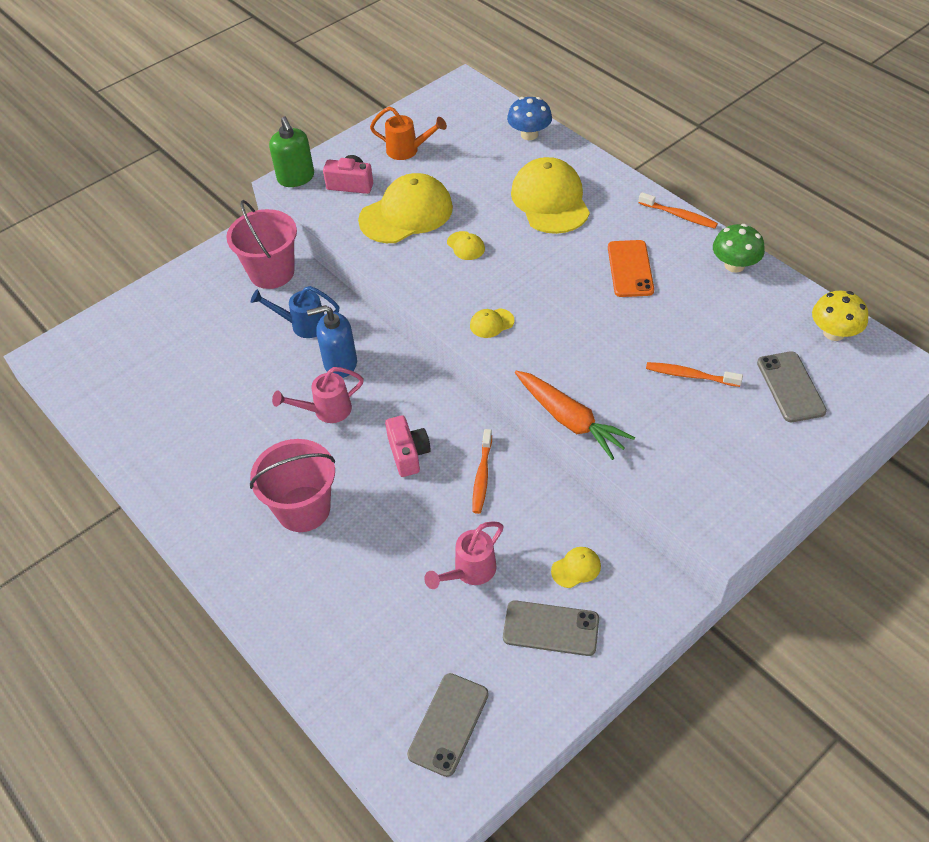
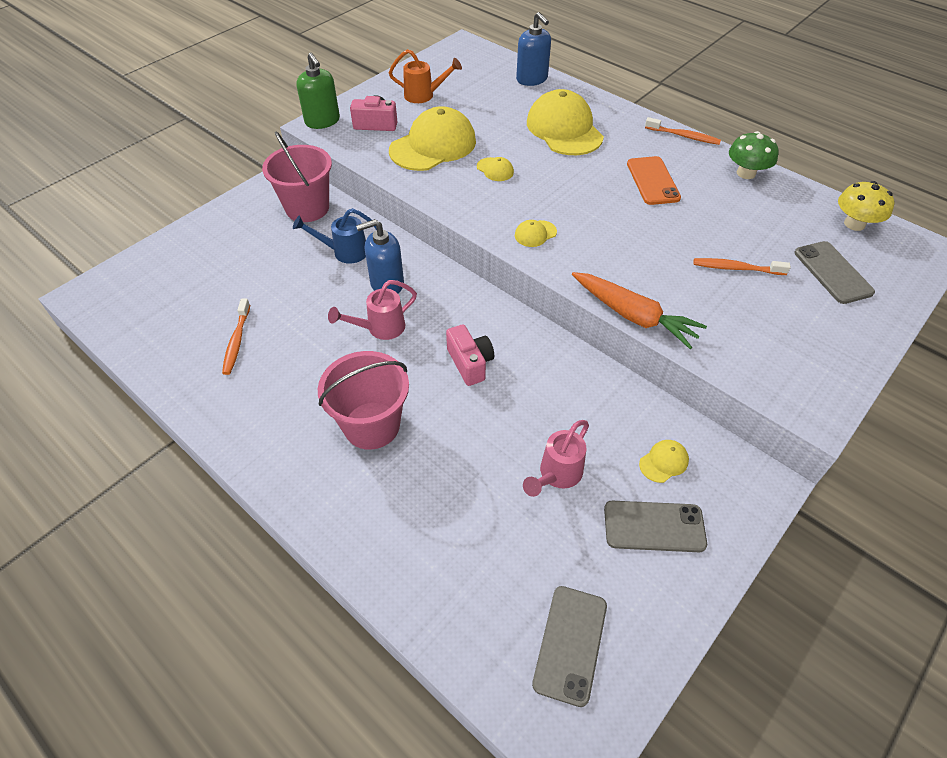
camera: 10 degrees left, 0 degrees up
orange toothbrush [472,429,492,514] -> orange toothbrush moved to [222,299,250,375]
blue mushroom [507,97,552,140] -> blue soap dispenser [516,12,551,86]

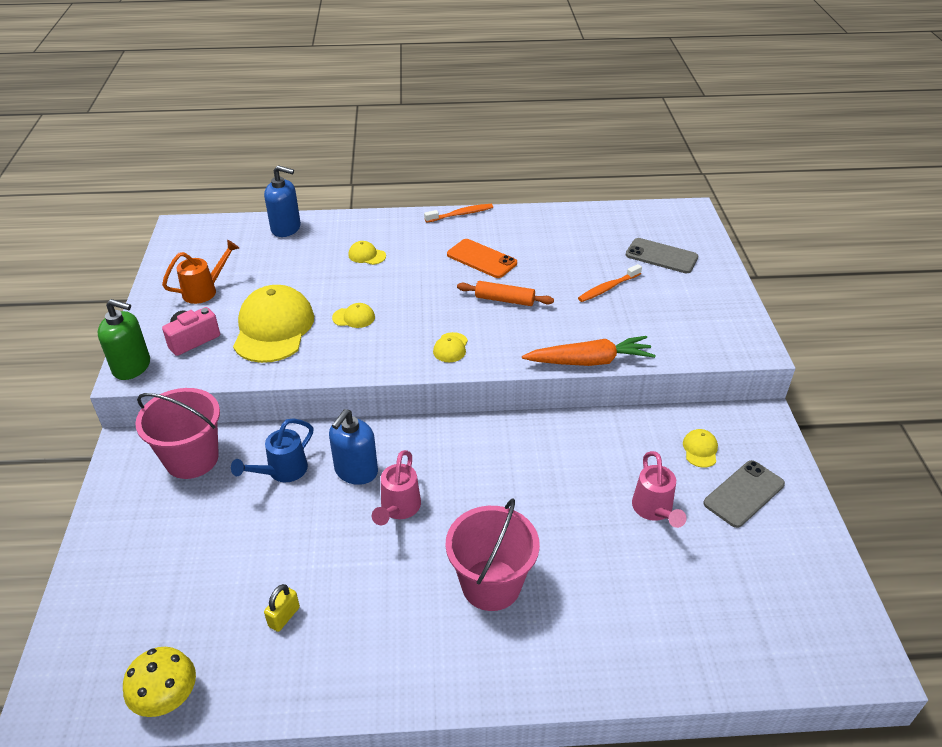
camera: 45 degrees left, 10 degrees down
orange toothbrush [222,299,250,375] -> yellow padlock [264,584,300,632]
pink camera [446,324,494,386] -> none
yellow cap [527,89,604,155] -> yellow cap [348,241,386,265], size x0.42
grey phone [532,586,607,707] -> none
green mushroom [729,131,778,179] -> none
yellow mushroom [838,181,895,231] -> yellow mushroom moved to [123,647,196,717]
none -> orange rolling pin [457,281,554,306]

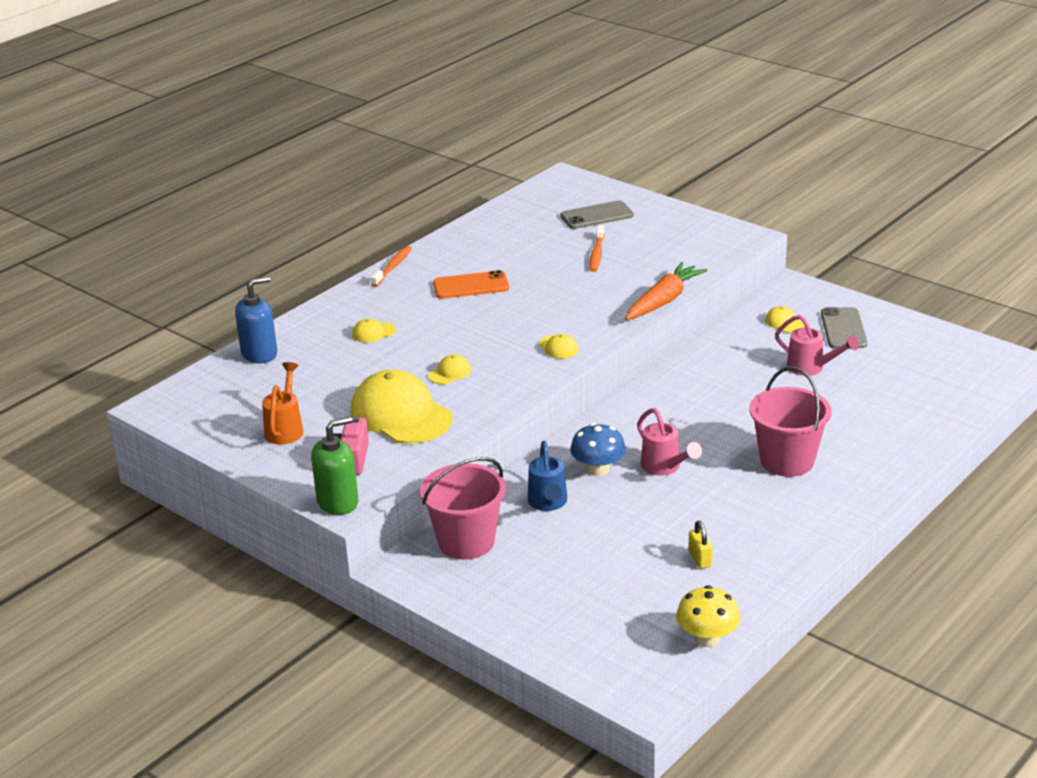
camera: 45 degrees left, 10 degrees down
blue soap dispenser [329,409,378,485] -> blue mushroom [570,423,626,476]
orange rolling pin [457,281,554,306] -> none

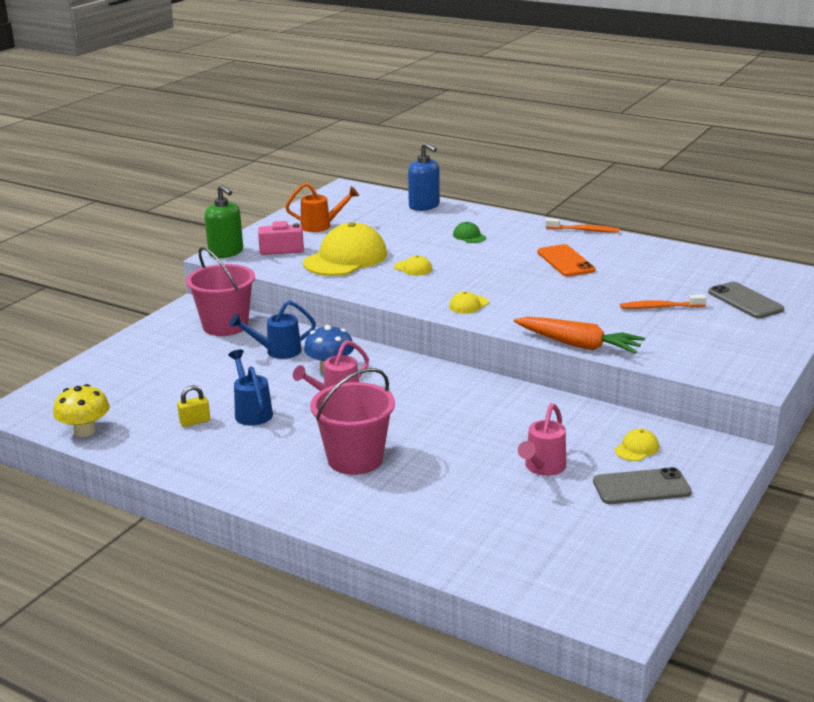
camera: 80 degrees right, 5 degrees down
yellow cap [352,318,396,343] -> green cap [453,222,486,243]
none -> blue watering can [228,350,273,426]

